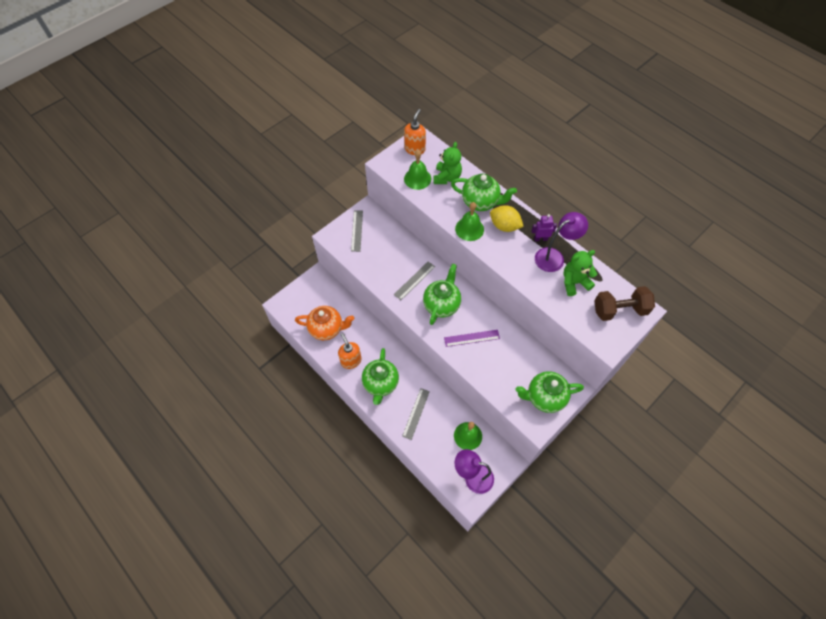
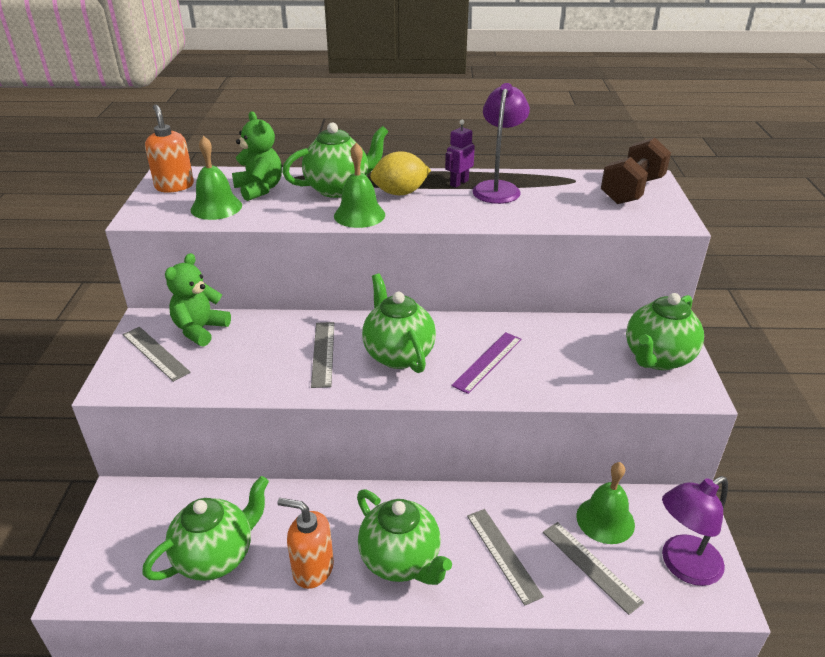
camera: 45 degrees left, 25 degrees down
orange teapot [295,306,354,340] -> green teapot [142,476,269,581]
green teddy bear [564,250,597,296] -> green teddy bear moved to [165,253,231,346]
none -> grey ruler [543,522,644,615]

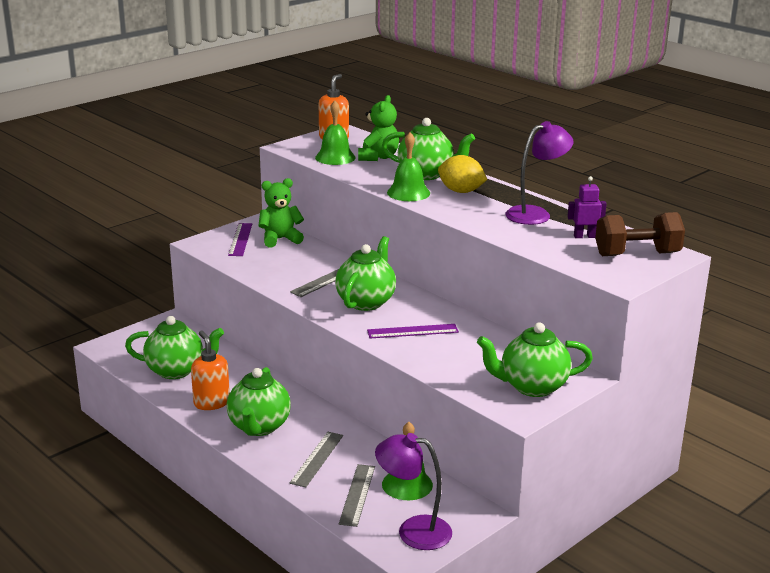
camera: 45 degrees right, 10 degrees down
grey ruler [123,327,191,382] -> purple ruler [228,223,252,256]
purple robot [445,120,475,188] -> purple robot moved to [567,176,607,238]

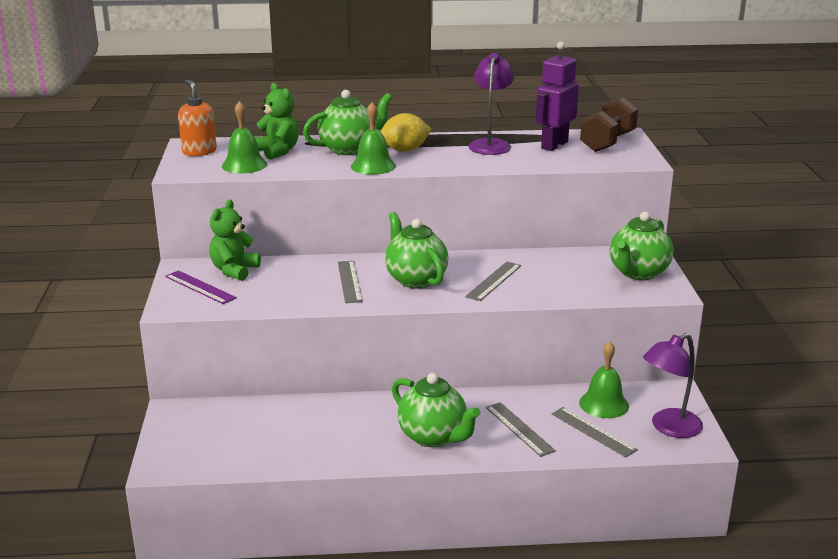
camera: 50 degrees left, 0 degrees up
green teapot [125,316,224,379] -> none
orange soap dispenser [191,331,230,410] -> none
purple ruler [367,324,459,338] -> grey ruler [465,262,521,301]
purple robot [567,176,607,238] -> purple robot [536,41,579,151], size x1.78

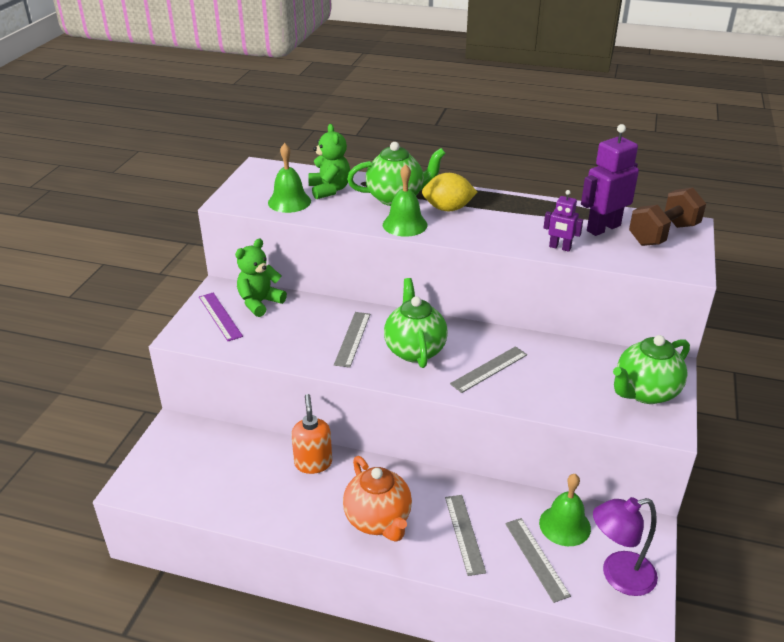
camera: 20 degrees right, 10 degrees up
orange soap dispenser [178,79,217,156] -> orange soap dispenser moved to [291,394,332,474]
green teapot [392,373,480,447] -> orange teapot [343,456,412,542]
purple lamp [469,53,514,155] -> none
none -> purple robot [543,190,583,252]

